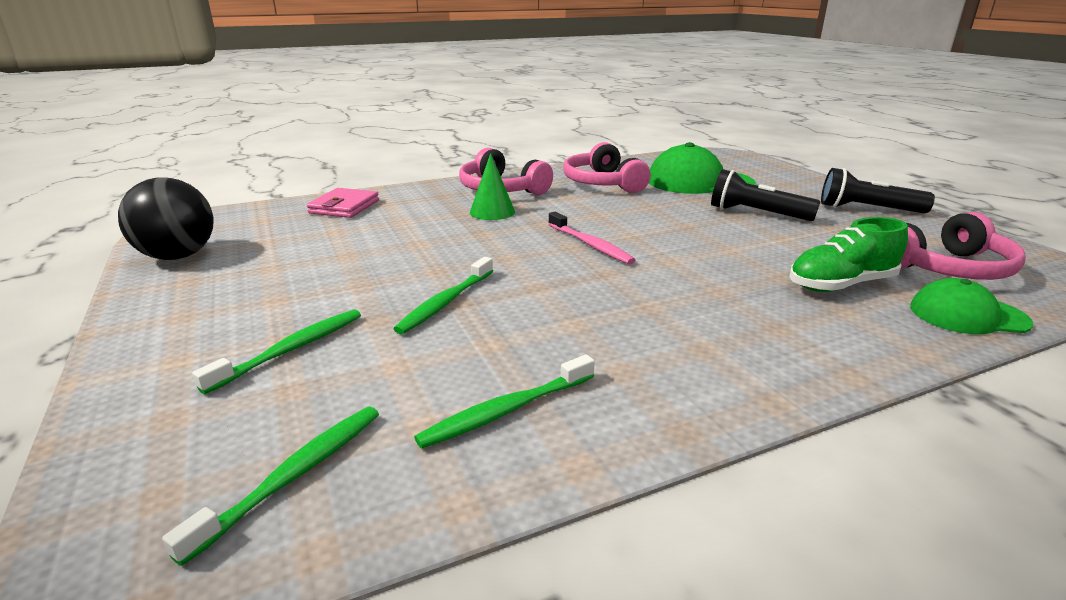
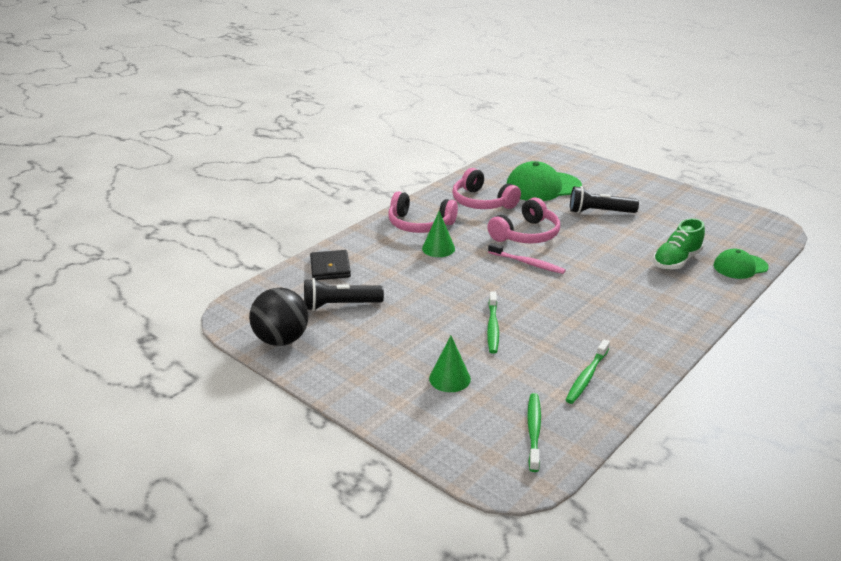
camera: 25 degrees left, 5 degrees up
green toothbrush [192,309,361,394] -> green cone [429,336,471,392]
pink wallet [307,188,379,218] -> black wallet [310,250,351,280]
black flashlight [821,168,935,213] -> black flashlight moved to [304,278,384,311]
pink headphones [901,212,1026,280] -> pink headphones moved to [487,198,560,244]

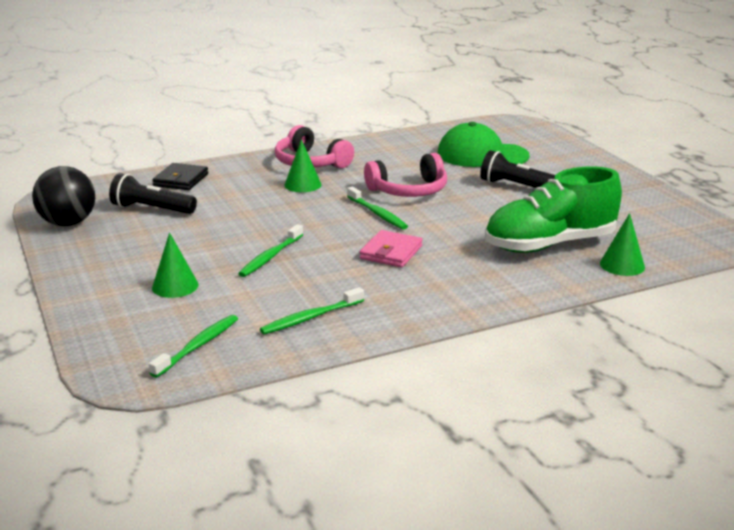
camera: 25 degrees right, 5 degrees down
pink headphones [452,168,521,209] -> none
pink toothbrush [488,243,566,274] -> green toothbrush [347,187,408,230]
green shoe [653,218,705,270] -> green shoe [485,166,622,253], size x1.63
green cap [713,249,769,279] -> green cone [600,213,645,276]
none -> pink wallet [359,230,423,268]

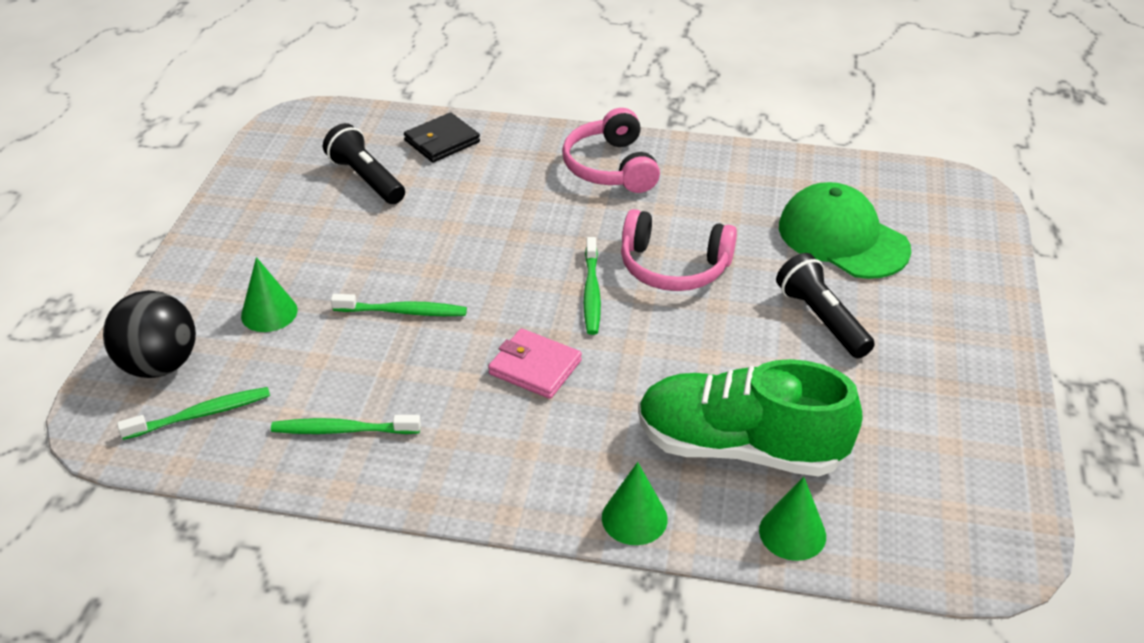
camera: 35 degrees right, 15 degrees up
black ball [32,166,95,226] -> black ball moved to [103,290,196,378]
green toothbrush [238,224,304,277] -> green toothbrush turned 150 degrees counterclockwise [331,294,467,316]
green cone [284,139,321,192] -> green cone moved to [602,462,668,545]
pink wallet [359,230,423,268] -> pink wallet turned 60 degrees clockwise [488,328,582,399]

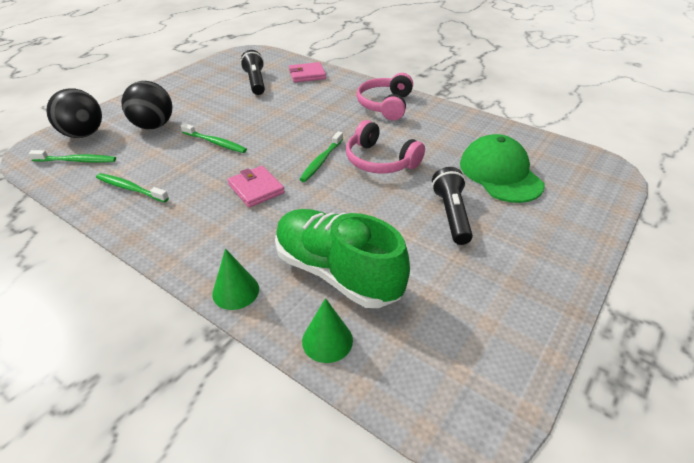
camera: 25 degrees right, 0 degrees up
green cone [241,257,298,332] -> black ball [121,81,172,129]
black wallet [404,113,480,162] -> pink wallet [289,62,326,83]

